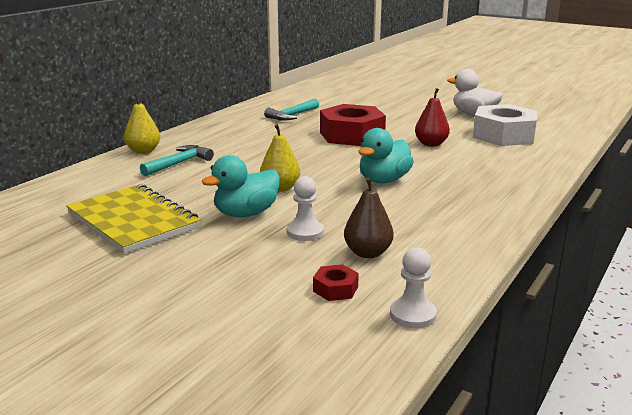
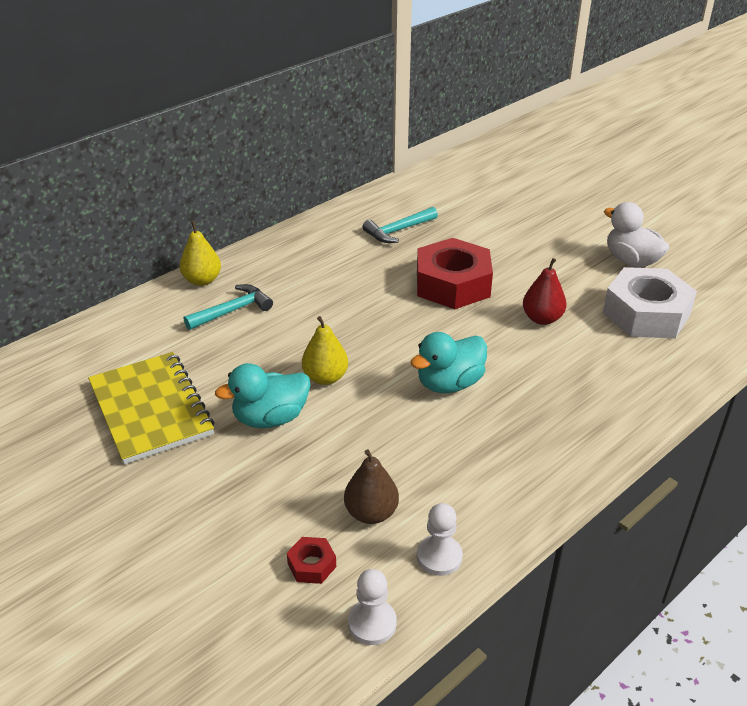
camera: 15 degrees right, 15 degrees up
white pawn [287,176,324,241] -> white pawn moved to [417,503,463,576]

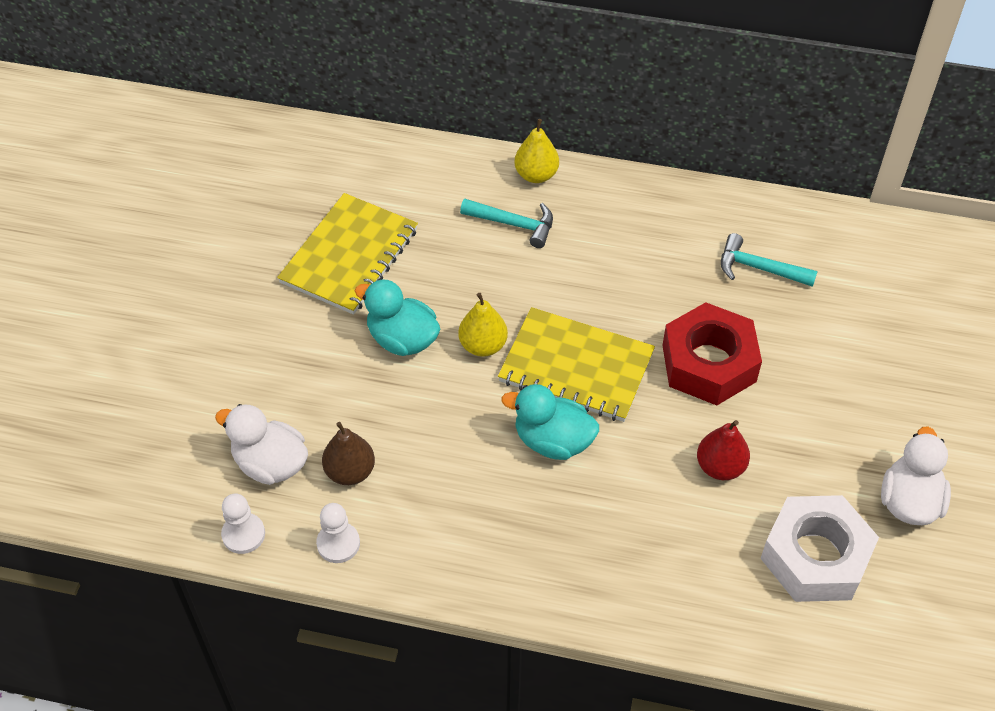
camera: 55 degrees right, 15 degrees up
red nut [287,537,336,584] -> white duck [215,404,308,485]
none -> yellow notebook [498,307,655,422]

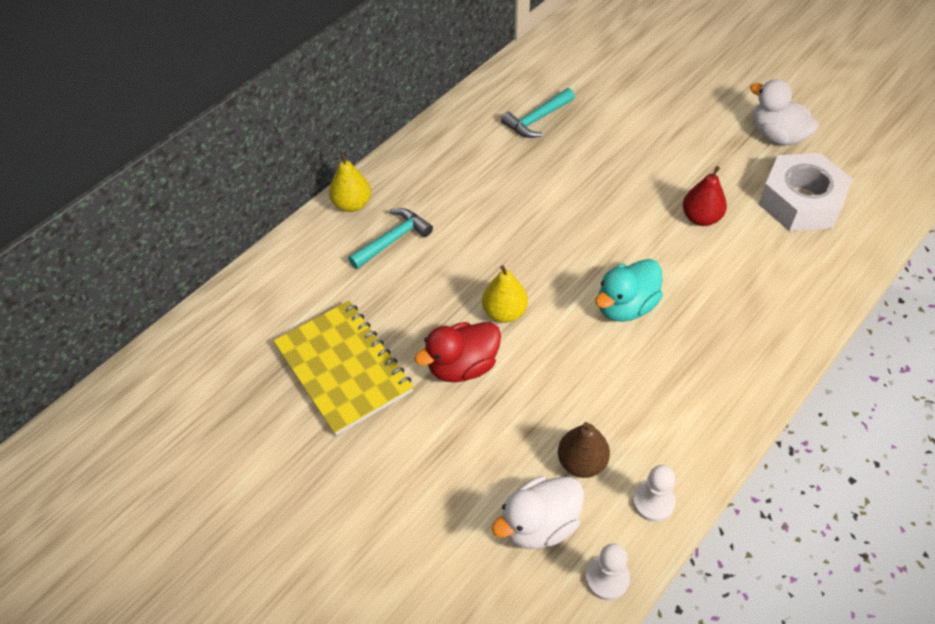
camera: 60 degrees left, 0 degrees up
turquoise duck [355,279,440,356] -> red duck [414,322,501,382]
yellow notebook [498,307,655,422] -> none
red nut [662,302,762,405] -> none

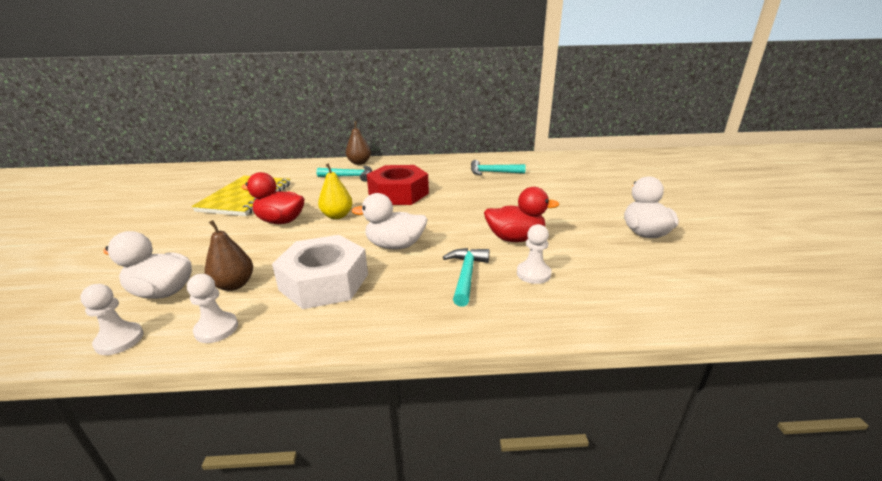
camera: 45 degrees right, 25 degrees down
yellow pear [329,152,371,212] -> brown pear [346,121,371,165]
turquoise duck [595,259,663,322] -> white duck [351,193,428,250]
red pear [683,166,727,226] -> red duck [484,187,559,242]
white nut [758,153,853,231] -> white nut moved to [272,235,368,309]
none -> red nut [366,165,429,205]
none -> turquoise hammer [443,248,489,307]
none -> white pawn [517,224,552,284]

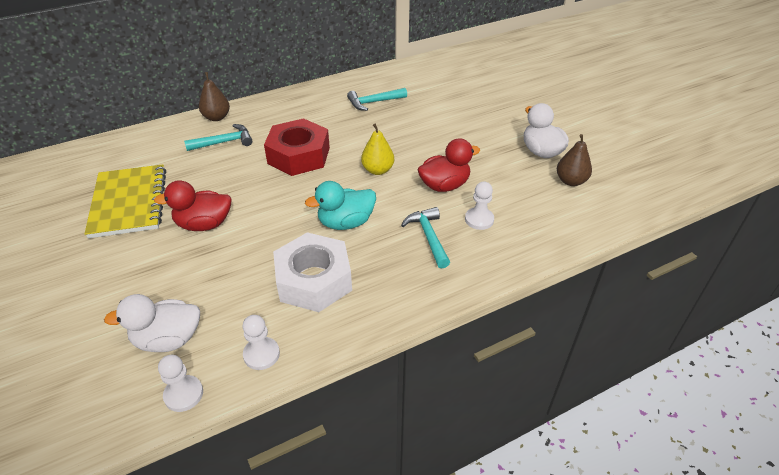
camera: 25 degrees left, 15 degrees up
brown pear [205,220,253,291] -> brown pear moved to [557,134,592,186]
yellow pear [318,163,352,219] -> yellow pear moved to [361,124,394,175]
white duck [351,193,428,250] -> turquoise duck [305,181,376,230]

